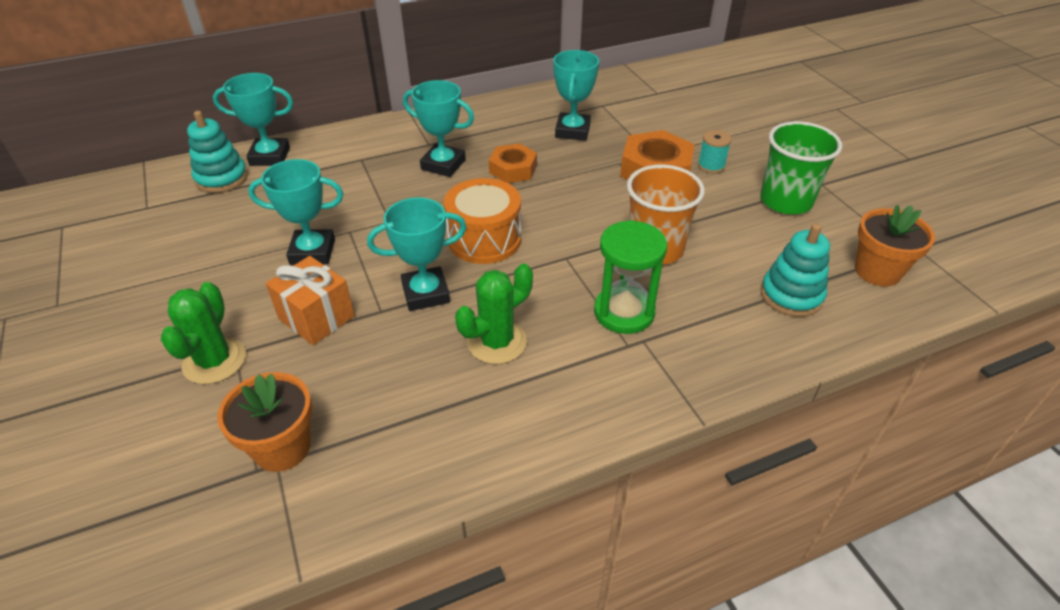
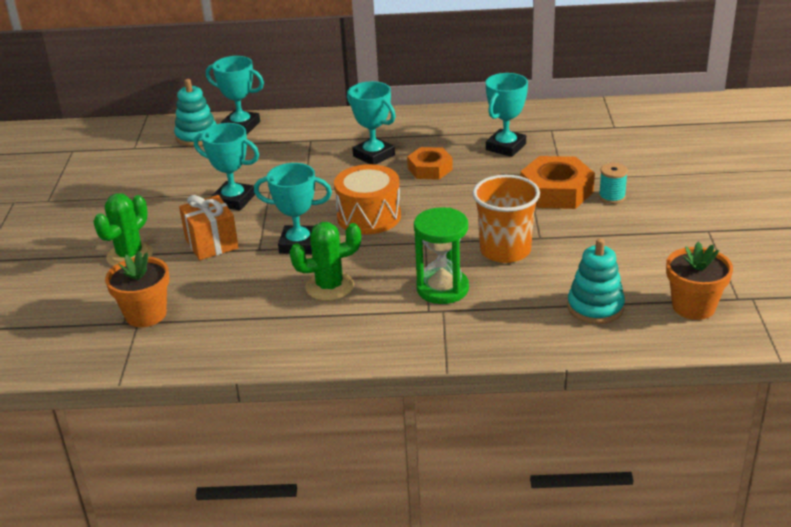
camera: 25 degrees right, 10 degrees down
green cup [760,121,842,214] -> none

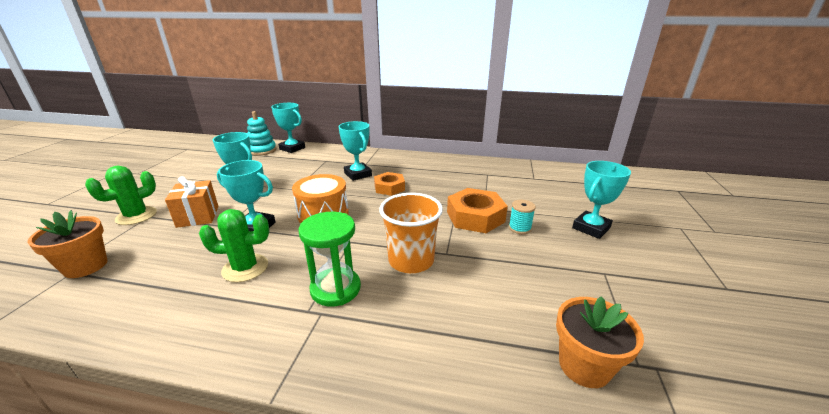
camera: 10 degrees right, 5 degrees down
turquoise trophy [486,73,528,157] -> turquoise trophy moved to [572,161,631,239]
turquoise stacking toy [567,238,625,324] -> none

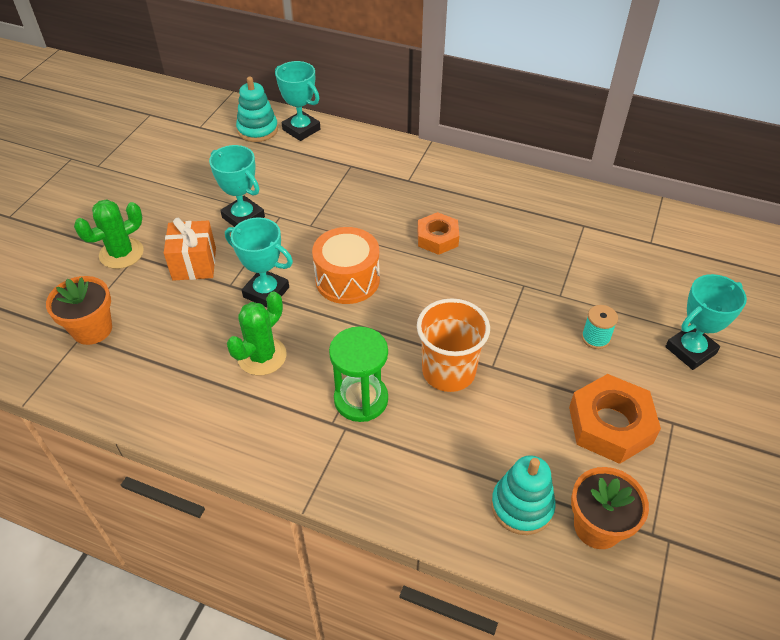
camera: 10 degrees right, 20 degrees up
green cactus [199,209,269,282] -> green cactus turned 60 degrees counterclockwise [227,292,287,375]
turquoise trophy [338,121,372,181] -> none
orange nut [447,188,508,233] -> orange nut moved to [569,374,661,464]
none -> turquoise stacking toy [491,455,556,535]

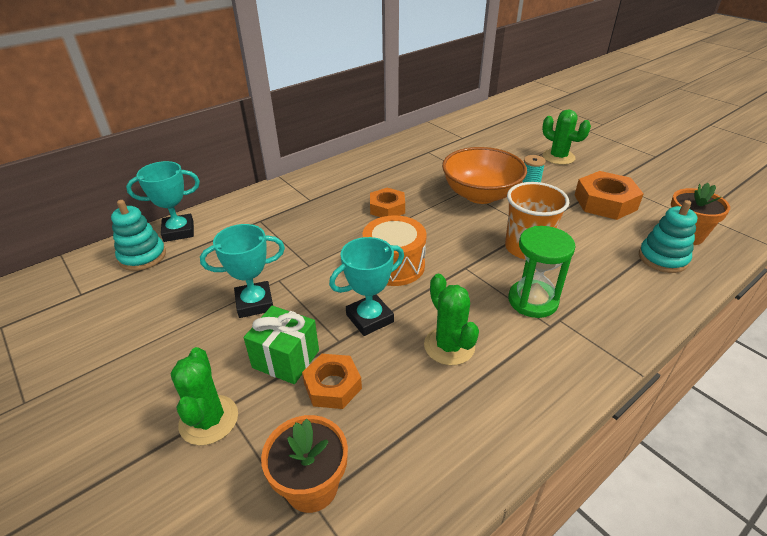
camera: 60 degrees left, 10 degrees down
orange gift [164,218,216,281] -> green gift [244,306,319,384]
turquoise trophy [665,274,747,370] -> green cactus [542,109,591,165]
none -> orange nut [302,354,362,409]
none -> orange bowl [442,147,527,204]

